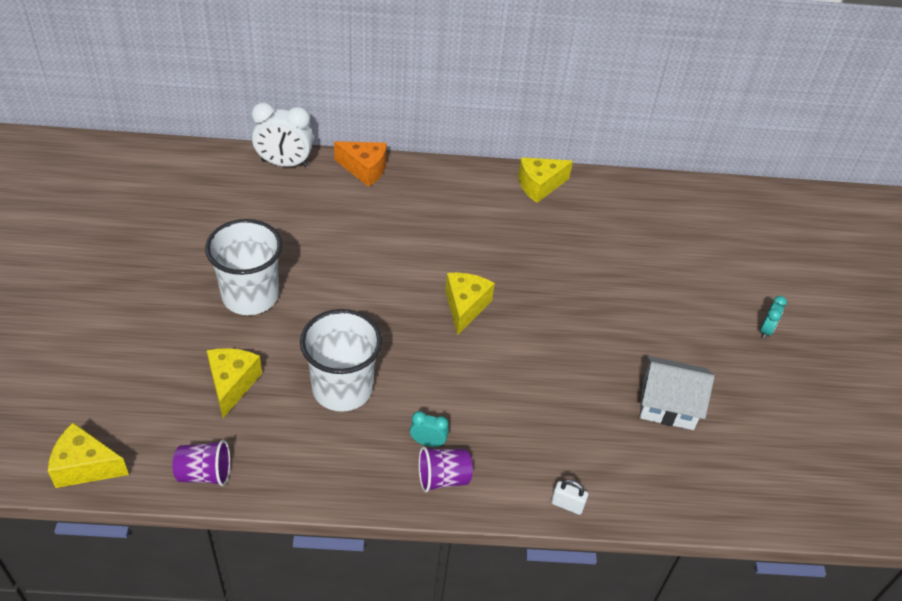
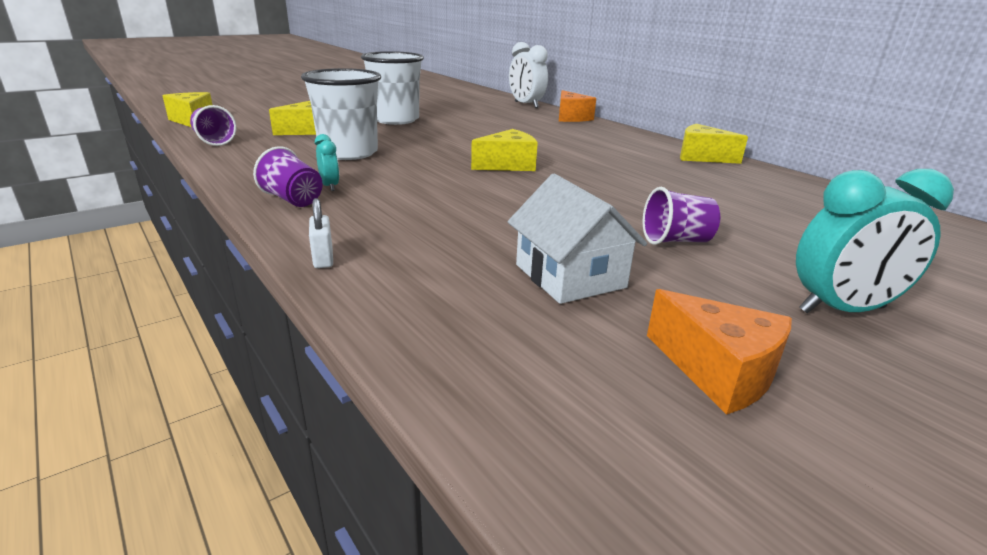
camera: 55 degrees right, 20 degrees down
turquoise clock [760,296,787,339] -> turquoise clock [796,169,954,313], size x1.96
none -> purple cup [643,187,720,245]
none -> orange cheese [647,289,792,415]

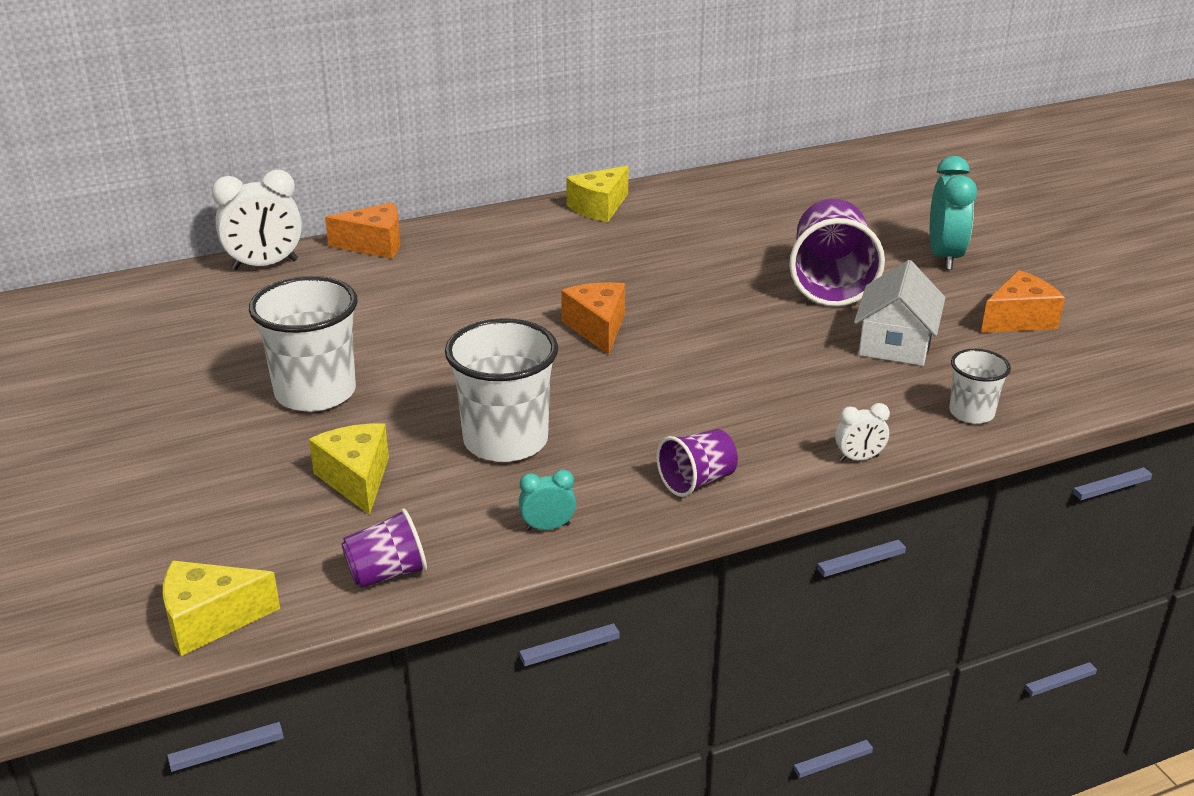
camera: 75 degrees left, 5 degrees up
white padlock [309,198,333,268] -> white clock [835,403,890,461]
turquoise clock [315,134,339,191] -> turquoise clock moved to [519,469,576,531]
yellow cheese [471,129,538,171] -> orange cheese [561,282,625,355]
white house [508,174,647,304] -> white house turned 60 degrees counterclockwise [854,260,946,366]
purple cup [643,187,720,245] -> purple cup [789,199,885,307], size x1.84
none -> white cup [949,349,1011,424]

